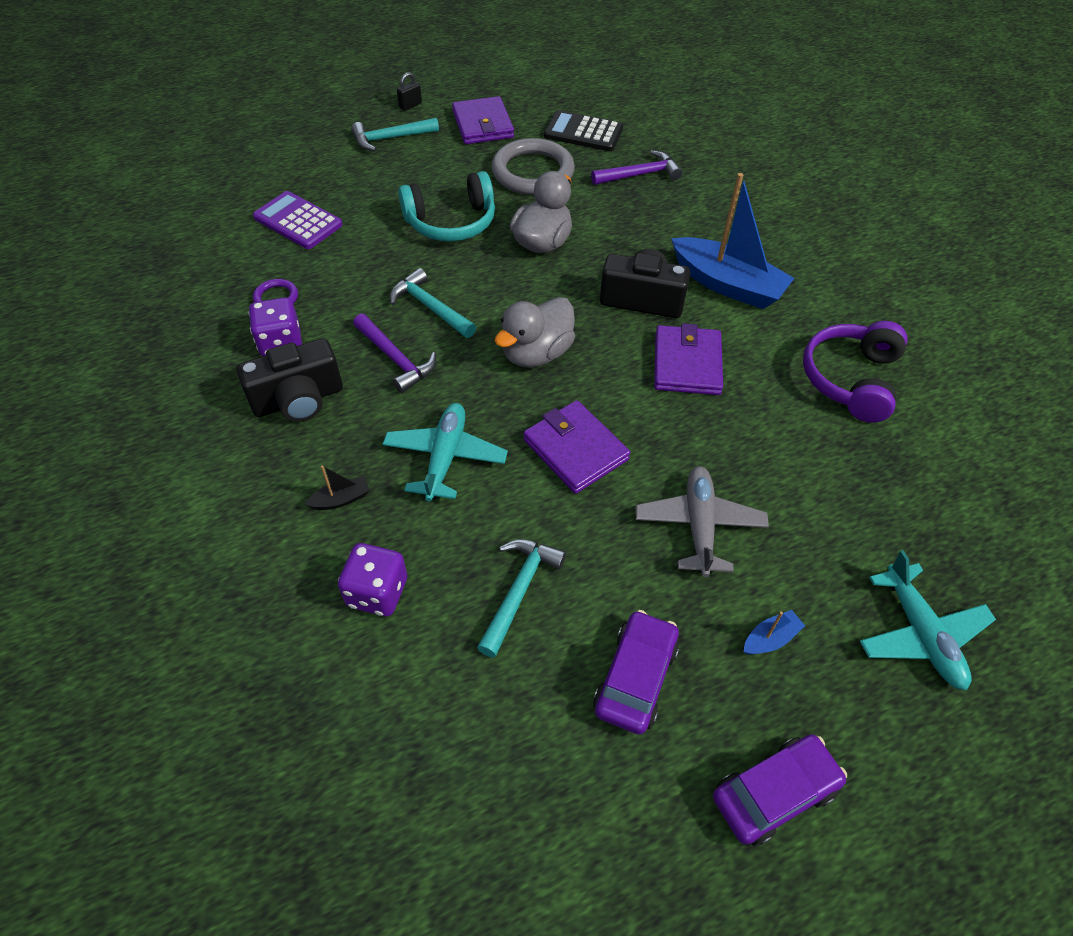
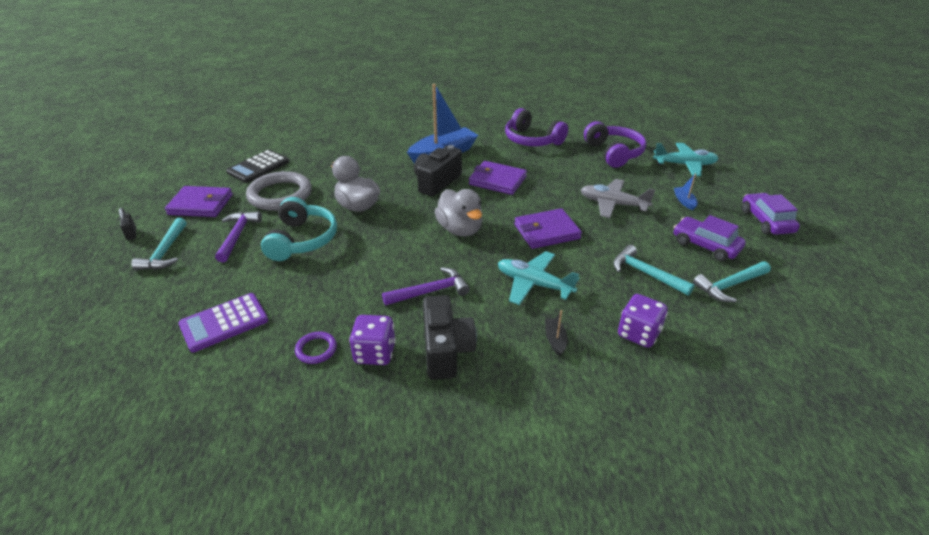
camera: 70 degrees left, 15 degrees down
turquoise hammer [390,268,476,338] -> turquoise hammer moved to [693,261,771,302]
purple hammer [591,150,682,185] -> purple hammer moved to [215,212,262,262]
none -> purple headphones [584,121,646,168]

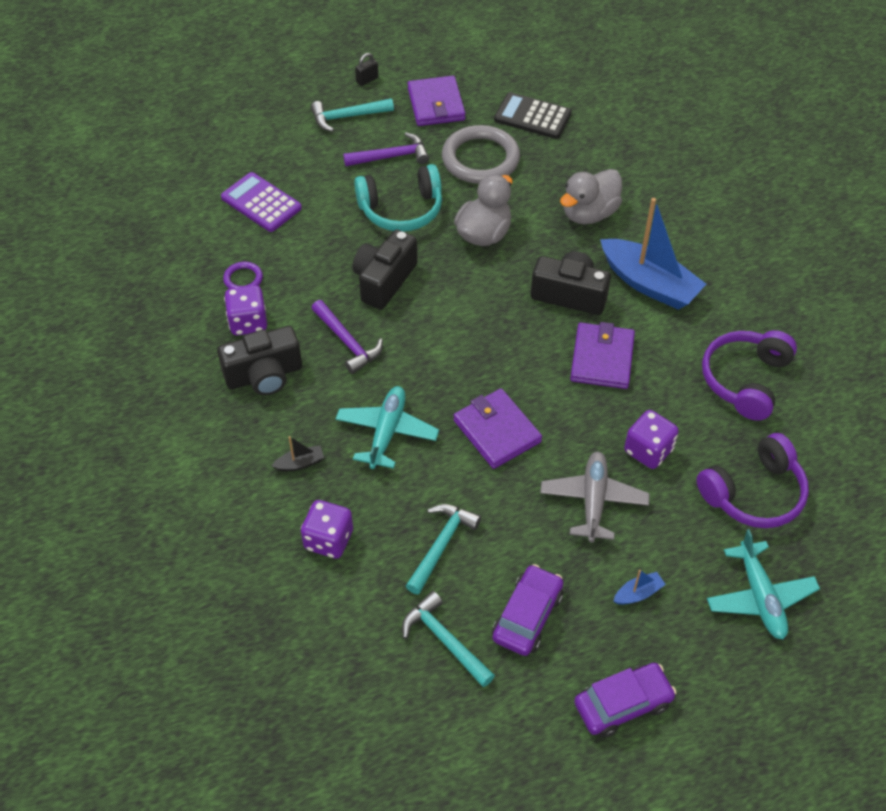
camera: 75 degrees right, 15 degrees up
grey duck [435,189,482,236] -> grey duck moved to [560,169,622,224]
none -> black camera [353,230,418,310]
none -> purple dice [624,410,679,469]

